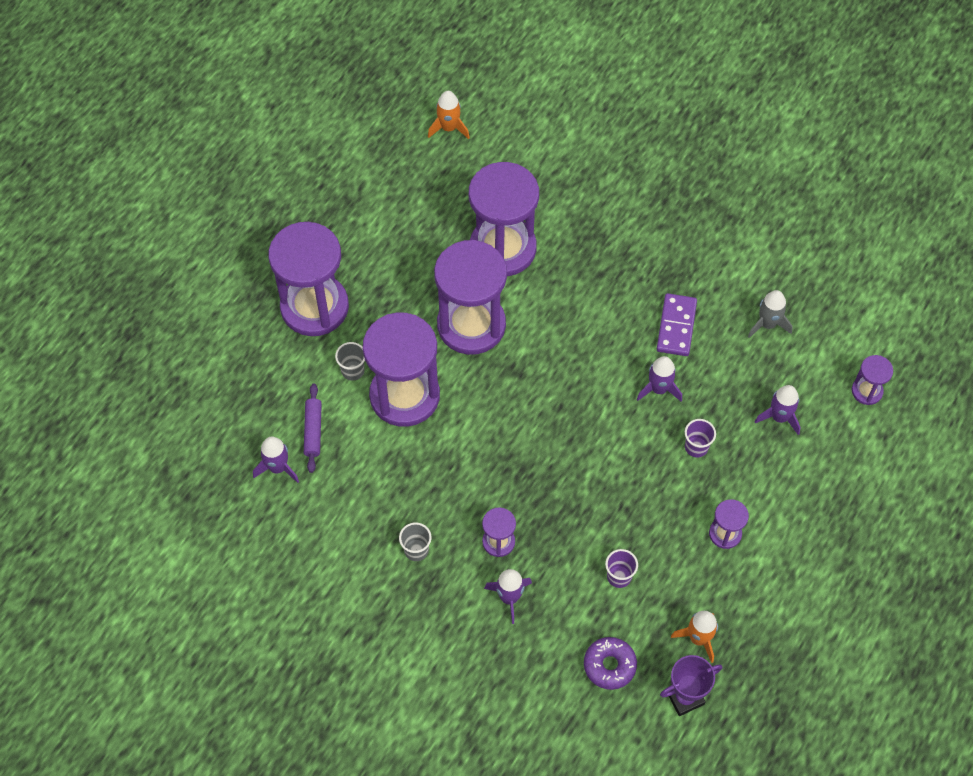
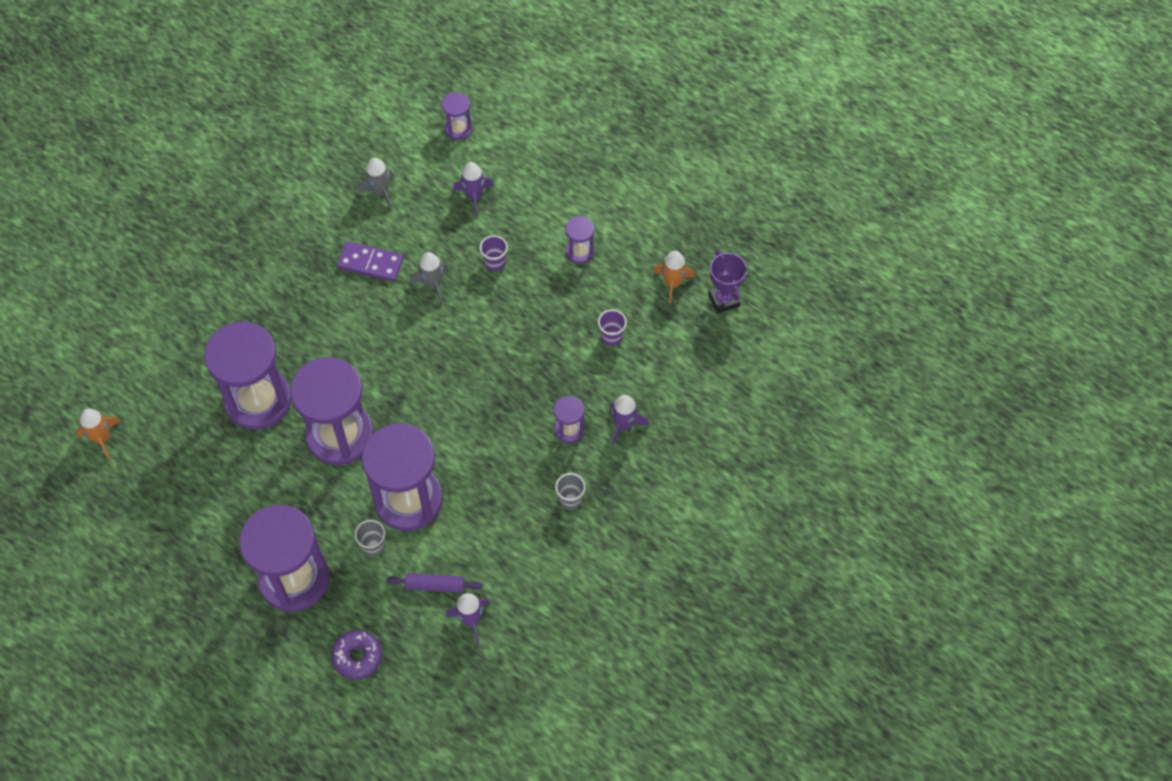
camera: 85 degrees left, 0 degrees up
purple donut [584,637,637,690] -> purple donut moved to [331,630,382,680]
purple rocket [636,356,682,402] -> grey rocket [410,252,448,304]

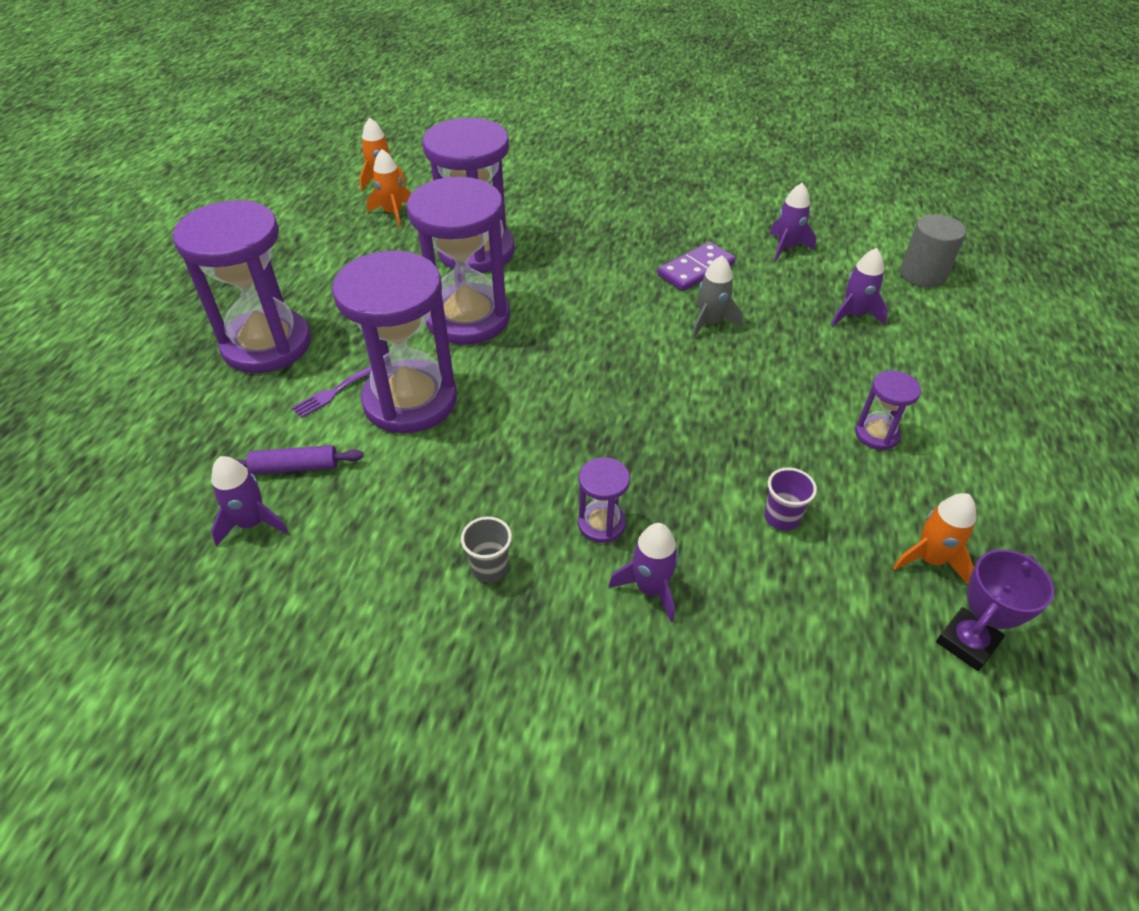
camera: 65 degrees right, 15 degrees down
purple donut [331,630,382,680] -> none
purple domino [337,241,404,282] -> purple domino turned 60 degrees clockwise [658,242,735,291]
grey cup [355,519,385,556] -> purple fork [292,366,372,418]
grey rocket [358,158,393,209] -> purple rocket [769,183,816,262]
purple rolling pin [386,573,483,593] -> purple rolling pin turned 75 degrees counterclockwise [235,445,364,475]
purple hourglass [442,92,472,140] -> grey cylinder [900,214,966,288]
purple cup [480,235,508,272] -> none
none -> orange rocket [367,149,411,228]

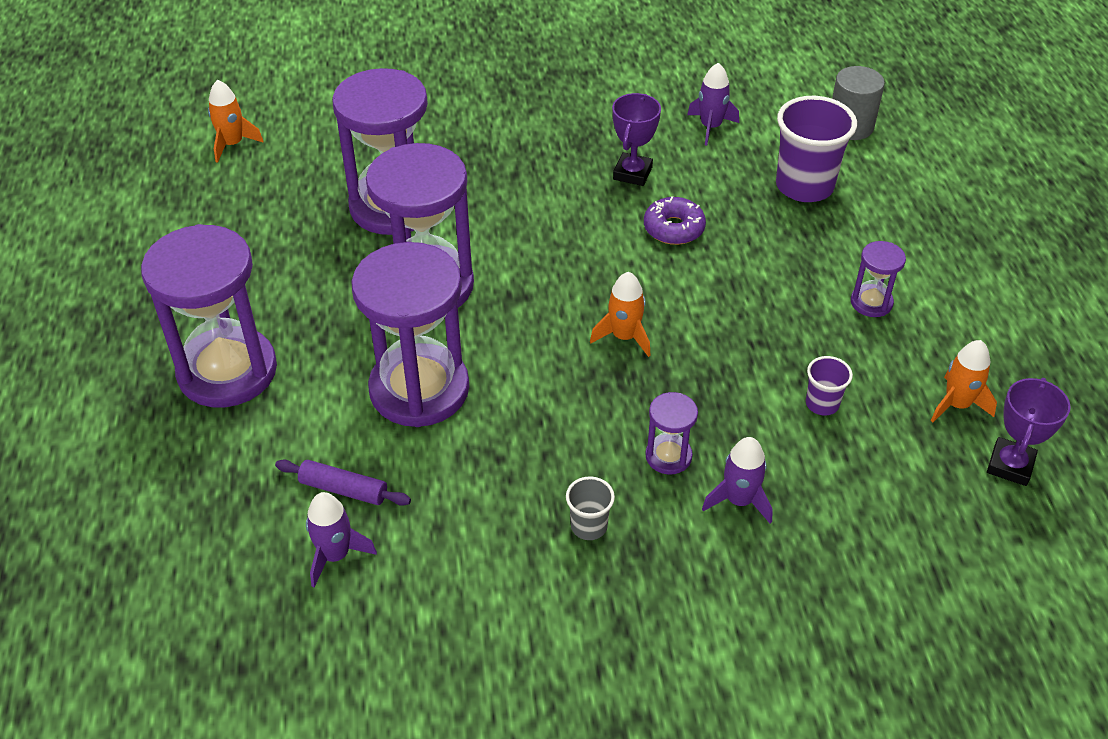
camera: 20 degrees left, 0 degrees up
purple rolling pin [235,445,364,475] -> purple rolling pin turned 45 degrees clockwise [275,460,411,506]
purple fork [292,366,372,418] -> none
orange rocket [367,149,411,228] -> orange rocket moved to [590,272,651,357]
purple domino [658,242,735,291] -> purple trophy [612,93,661,186]
grey rocket [692,255,742,338] -> purple donut [644,196,706,245]
purple rocket [831,248,888,326] -> purple cup [776,96,857,202]

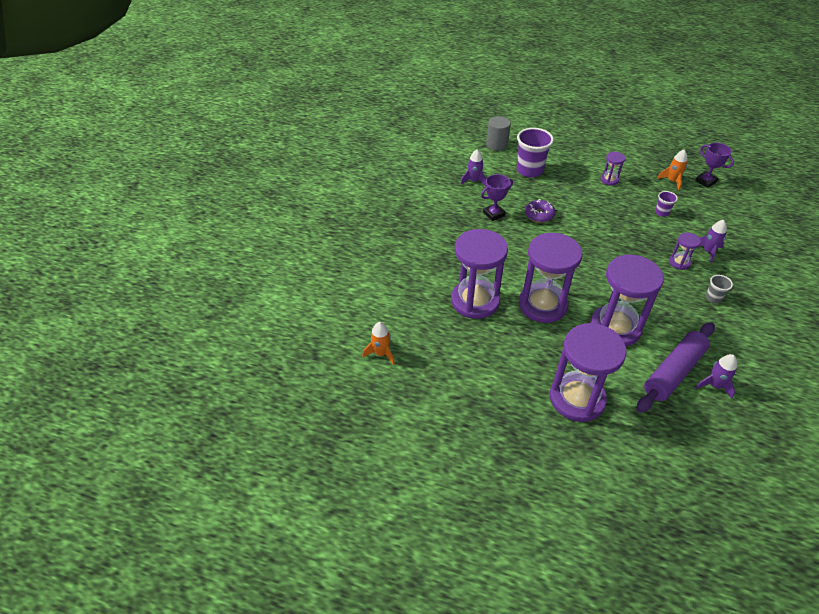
camera: 65 degrees left, 0 degrees up
purple rolling pin [275,460,411,506] -> purple rolling pin [637,322,715,413], size x2.00
orange rocket [590,272,651,357] -> none
purple trophy [612,93,661,186] -> purple trophy turned 75 degrees counterclockwise [481,174,513,221]

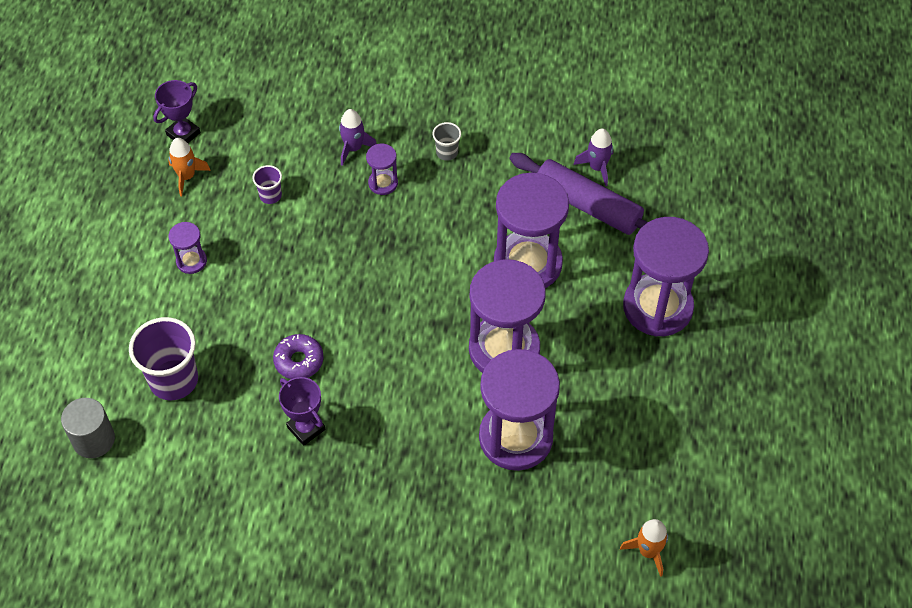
camera: 100 degrees left, 10 degrees up
purple rocket [461,149,486,187] -> none

